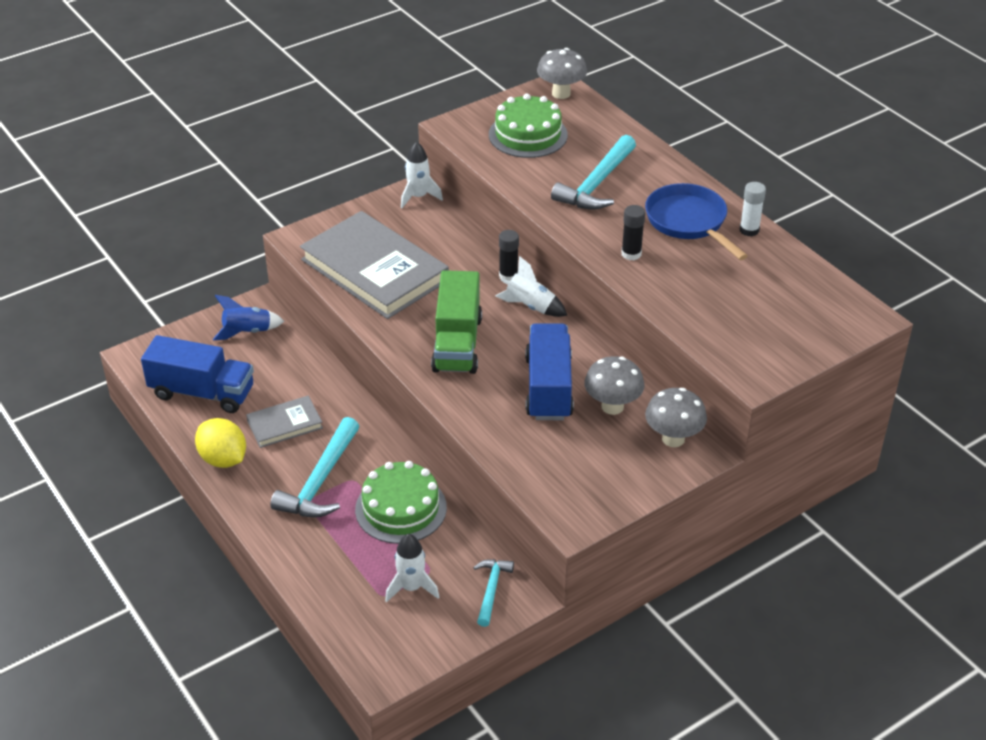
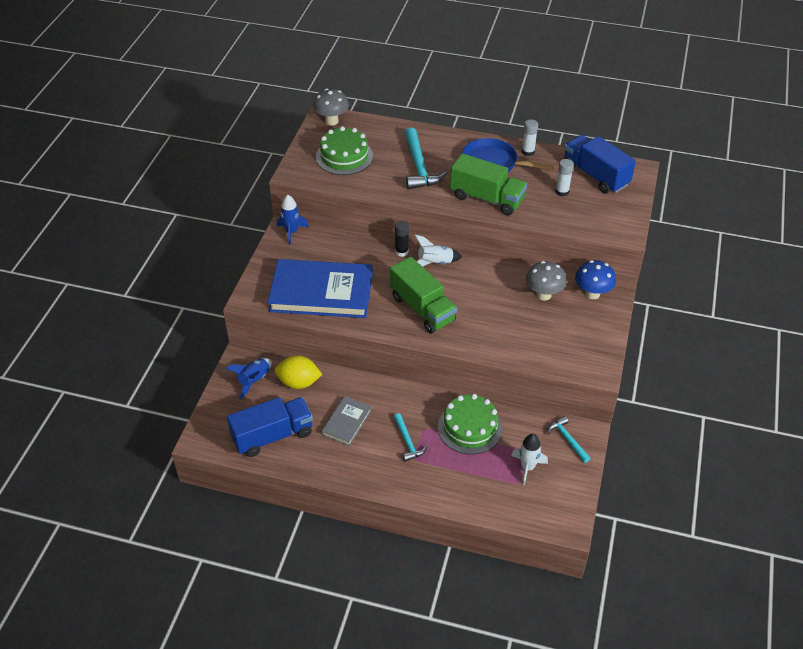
camera: 40 degrees left, 5 degrees up
yellow lemon [195,418,246,468] -> yellow lemon moved to [275,355,322,389]
turquoise hammer [270,417,360,518] -> turquoise hammer [394,413,427,462], size x0.57
grey book [300,211,449,319] -> blue book [267,259,373,318]
white rocket [401,142,443,208] -> blue rocket [277,195,309,245]
blue truck [525,323,574,420] -> blue truck moved to [564,135,636,194]
black glue stick [621,205,645,260] -> green truck [450,153,527,215]
grey mushroom [645,388,707,447] -> blue mushroom [575,260,616,300]
none -> white glue stick [555,159,574,196]

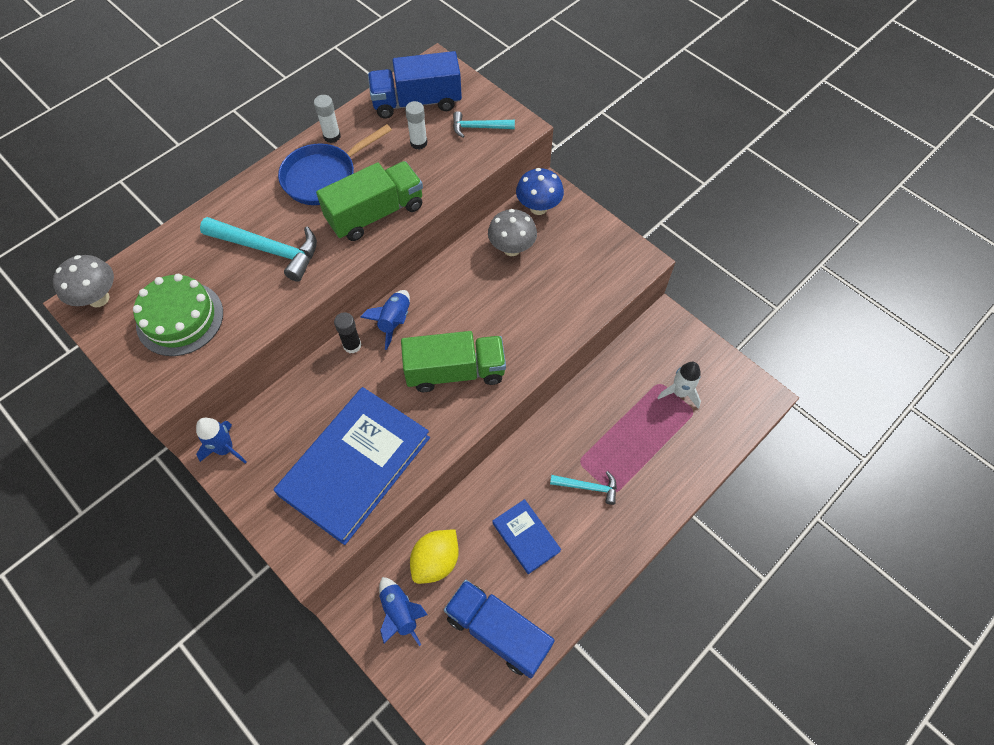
camera: 60 degrees left, 15 degrees up
blue truck [227,397,313,457] -> blue truck turned 60 degrees counterclockwise [444,580,555,678]
grey book [321,396,372,446] -> blue book [492,499,561,574]
white rocket [414,235,462,267] -> blue rocket [360,290,410,350]
green cake [438,394,503,454] -> none
turquoise hammer [547,416,590,463] -> turquoise hammer moved to [453,111,515,138]

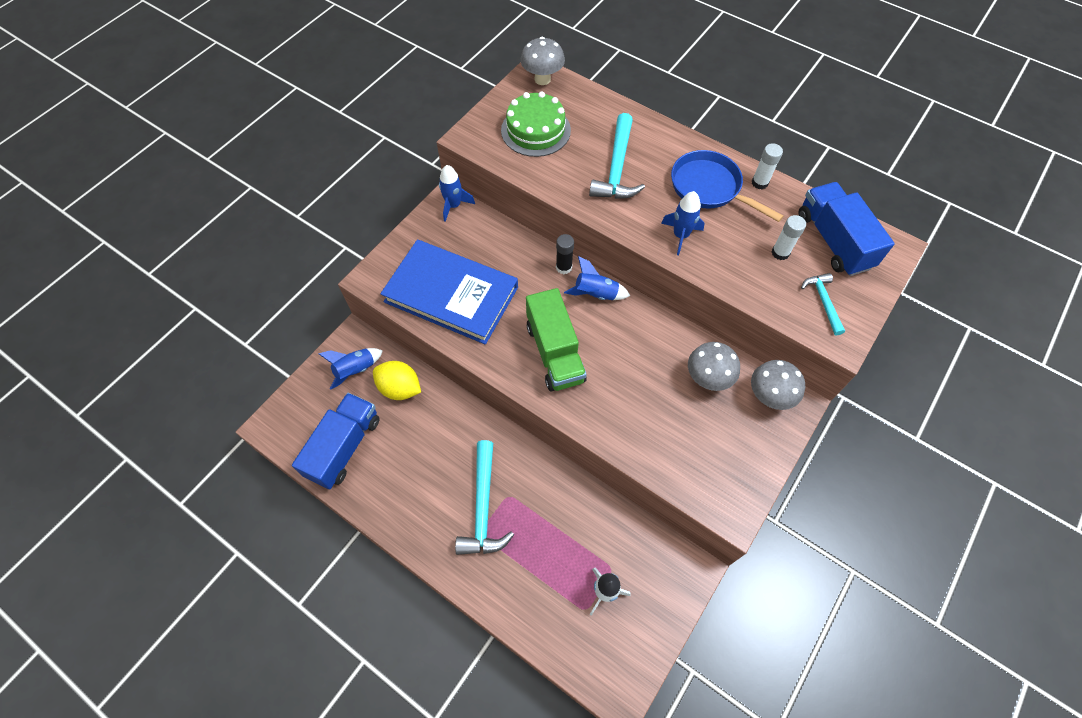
camera: 80 degrees right, 0 degrees up
green truck [316,161,423,241] -> blue rocket [661,191,705,255]
blue book [492,499,561,574] -> none
blue mushroom [516,168,564,215] -> grey mushroom [751,360,805,410]
turquoise hammer [550,471,617,505] -> turquoise hammer [455,440,514,555], size x1.75

